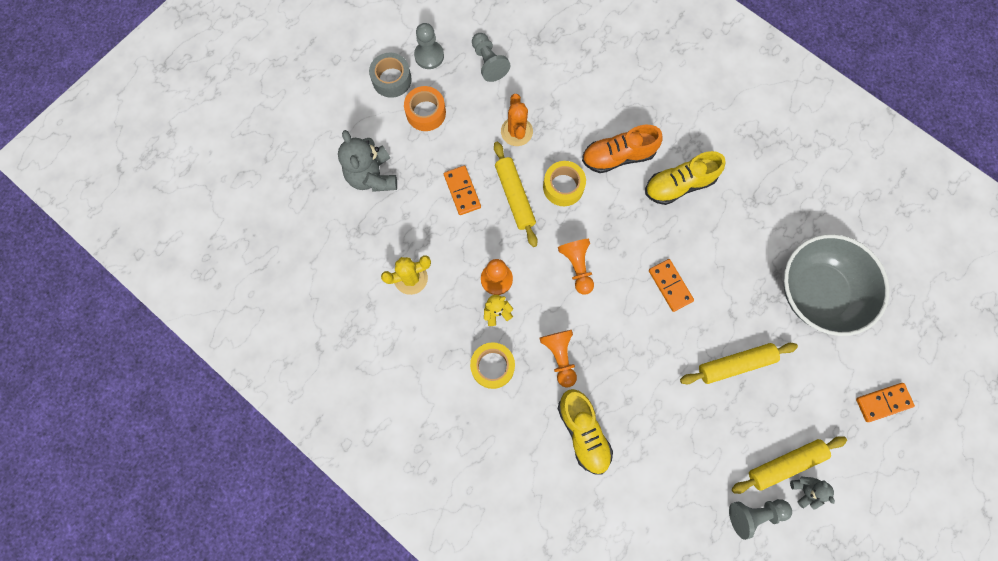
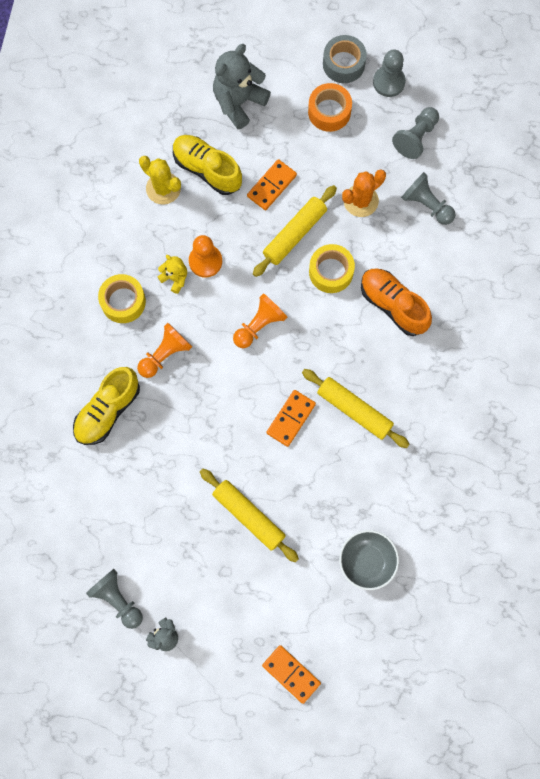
camera: 60 degrees right, 0 degrees up
yellow shoe [645,151,725,205] -> yellow shoe moved to [173,135,242,195]
yellow rolling pin [732,436,847,494] -> yellow rolling pin moved to [302,369,410,448]
grey bowl [784,234,889,336] -> grey bowl [339,530,399,590], size x0.53
none -> grey pawn [401,172,456,225]

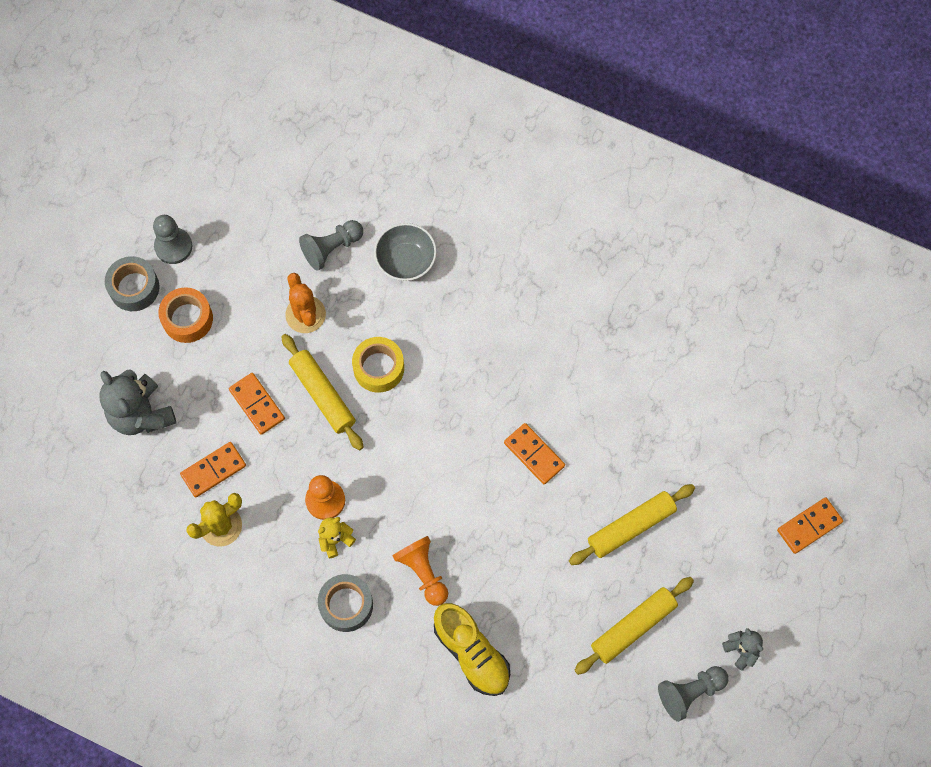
camera: 75 degrees left, 5 degrees down
yellow tape [98,274,146,323] -> grey tape [318,574,373,632]
yellow shoe [173,135,242,195] -> orange domino [180,442,246,498]
orange pawn [233,293,288,348] -> none
yellow rolling pin [302,369,410,448] -> yellow rolling pin moved to [574,577,694,675]
grey bowl [339,530,399,590] -> grey bowl moved to [374,223,437,281]
orange shoe [361,268,432,336] -> none
grey pawn [392,107,439,159] -> none

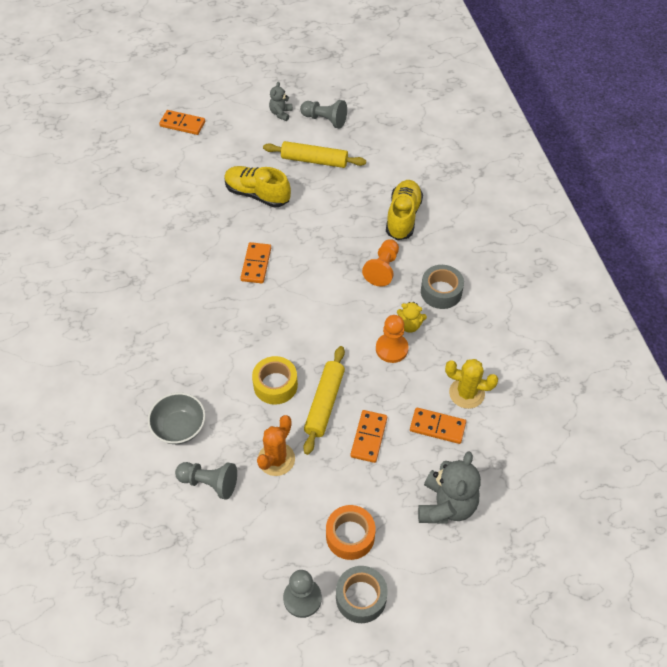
camera: 130 degrees left, 15 degrees down
yellow rolling pin [569,484,695,565] -> yellow shoe [224,166,291,208]

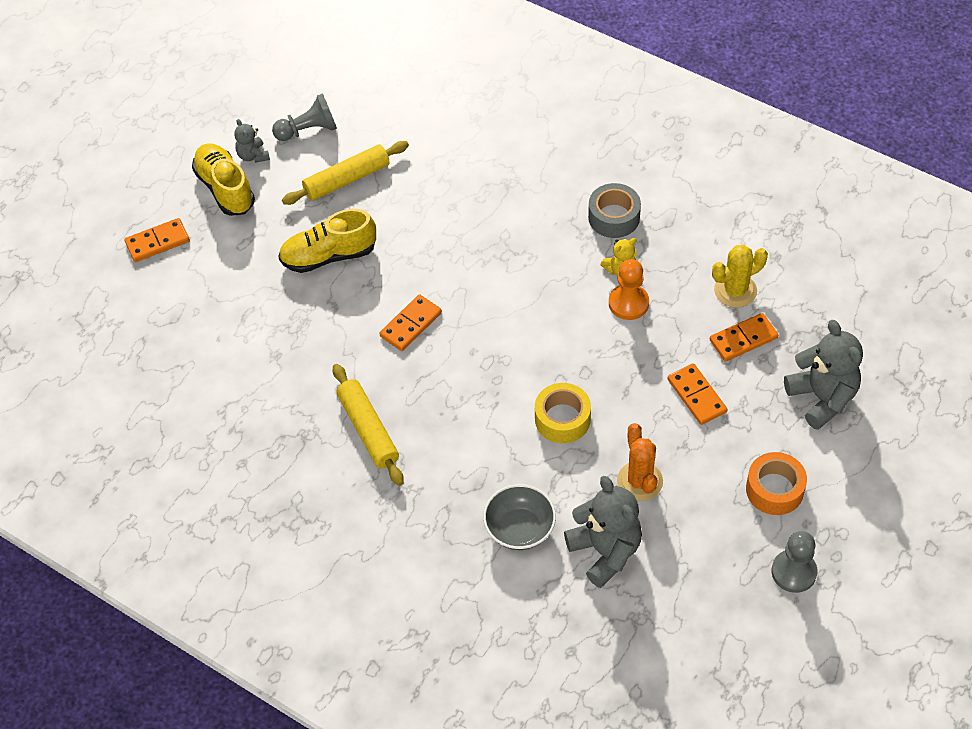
camera: 40 degrees left, 0 degrees up
grey pawn [175,462,237,500] -> grey teddy bear [564,476,642,588]
orange domino [240,242,271,283] -> orange domino turned 75 degrees clockwise [379,294,442,351]
yellow rolling pin [303,346,345,455] -> yellow rolling pin moved to [333,364,404,486]
grey tape [336,566,388,623] -> none
orange pawn [362,239,399,287] -> none
yellow shoe [386,180,423,240] -> yellow shoe moved to [192,143,255,216]

